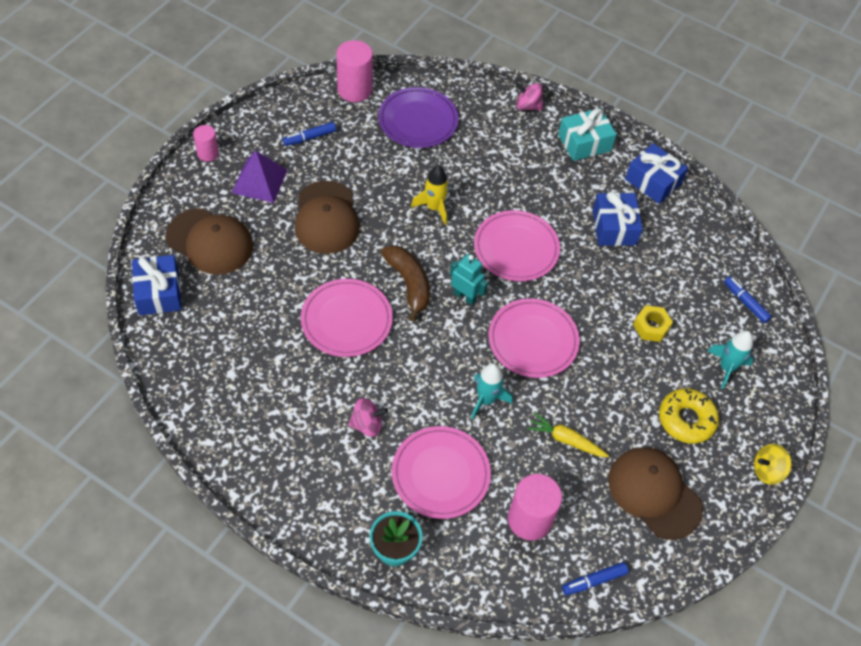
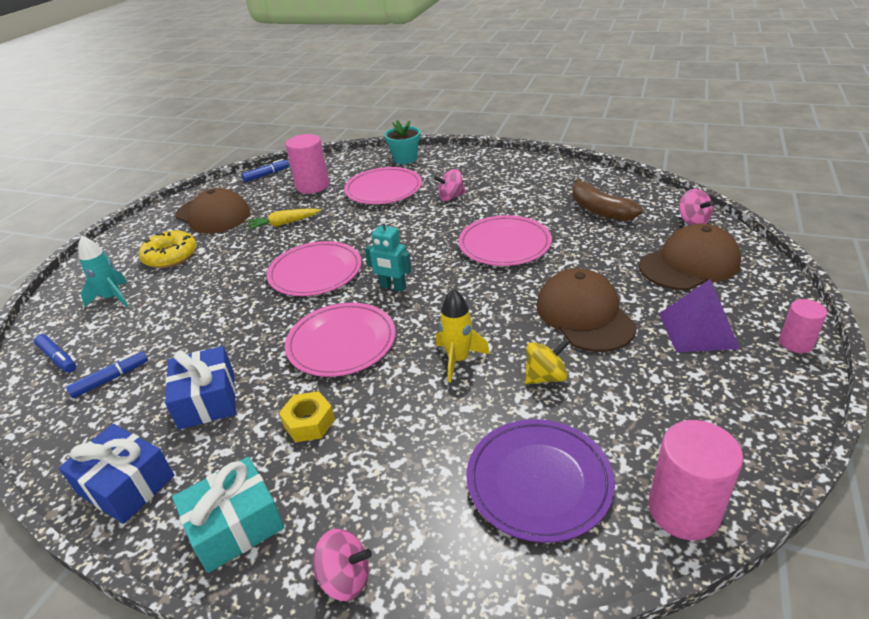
camera: 175 degrees right, 20 degrees down
blue gift [132,255,182,315] -> pink spinning top [679,189,714,225]
brown cap [166,208,253,275] -> brown cap turned 135 degrees clockwise [639,224,741,290]
blue marker [283,122,336,146] -> blue marker moved to [66,351,148,398]
brown banana [381,245,430,322] -> brown banana moved to [572,178,643,221]
turquoise rocket [471,363,512,420] -> none
yellow carrot [527,413,609,457] -> yellow carrot turned 150 degrees clockwise [247,208,321,230]
yellow nut [633,305,673,342] -> yellow nut moved to [279,391,335,442]
yellow spinning top [754,444,792,485] -> yellow spinning top moved to [525,339,570,384]

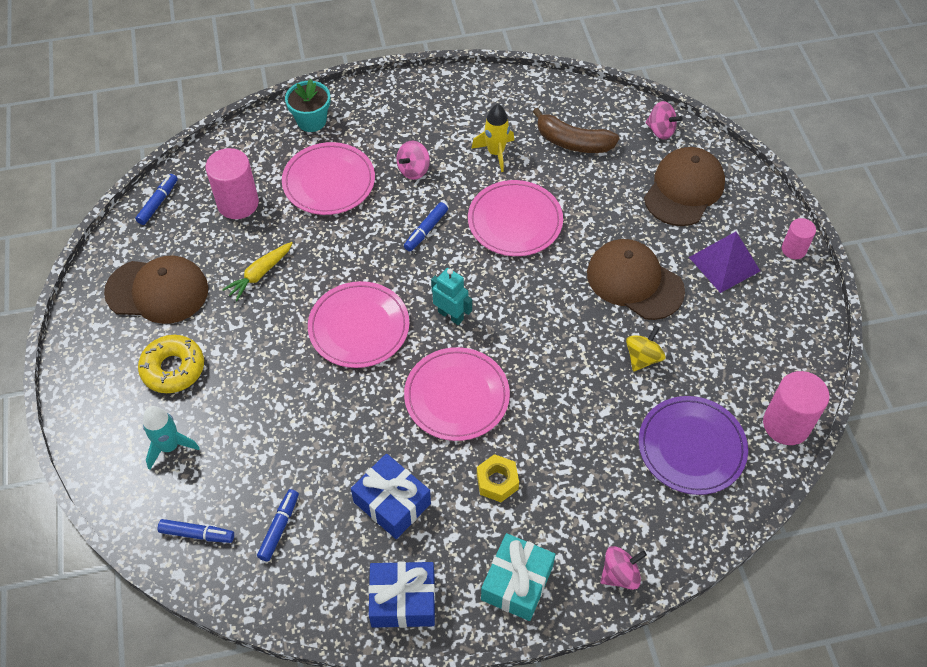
camera: 35 degrees left, 20 degrees up
turquoise robot [365,218,411,292] -> turquoise robot turned 135 degrees counterclockwise [431,268,472,325]
yellow rocket [436,288,490,382] -> yellow rocket moved to [471,104,514,172]
none -> blue marker [404,202,448,251]

